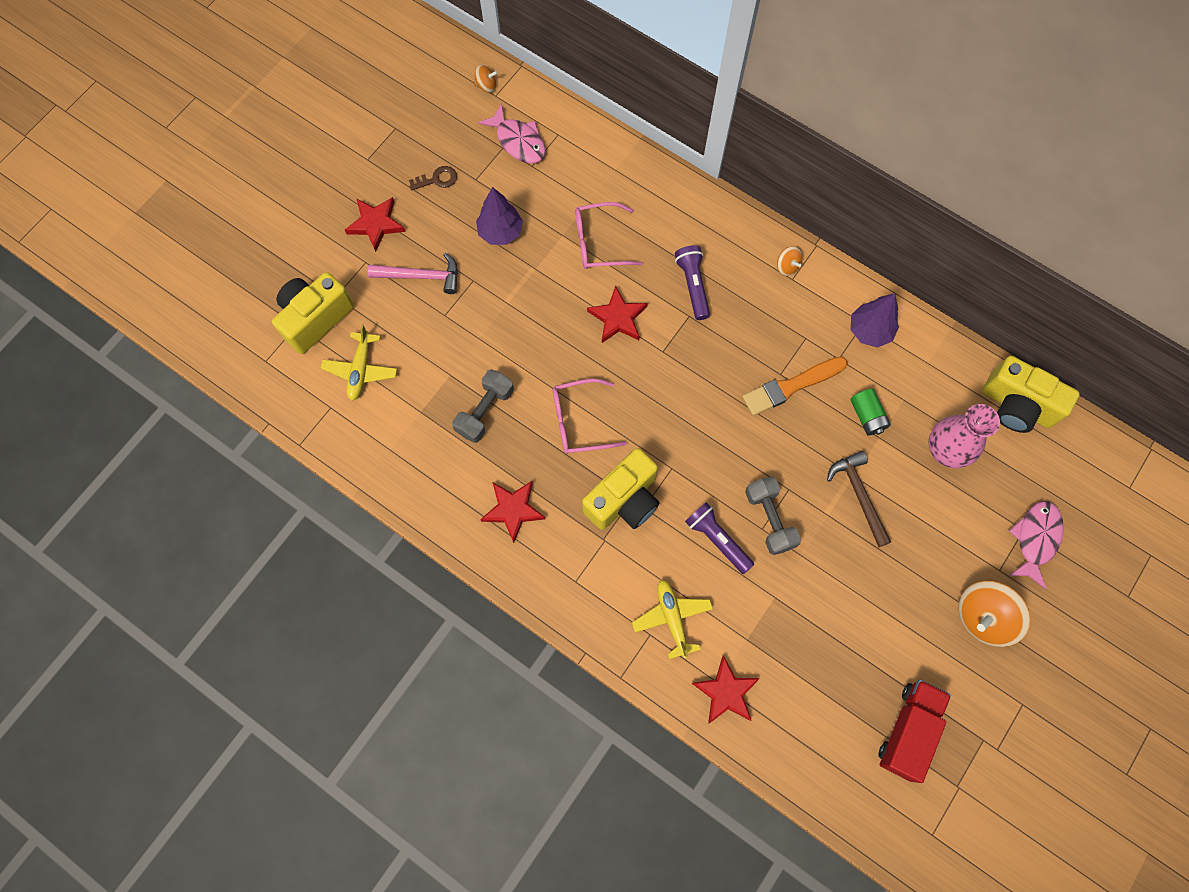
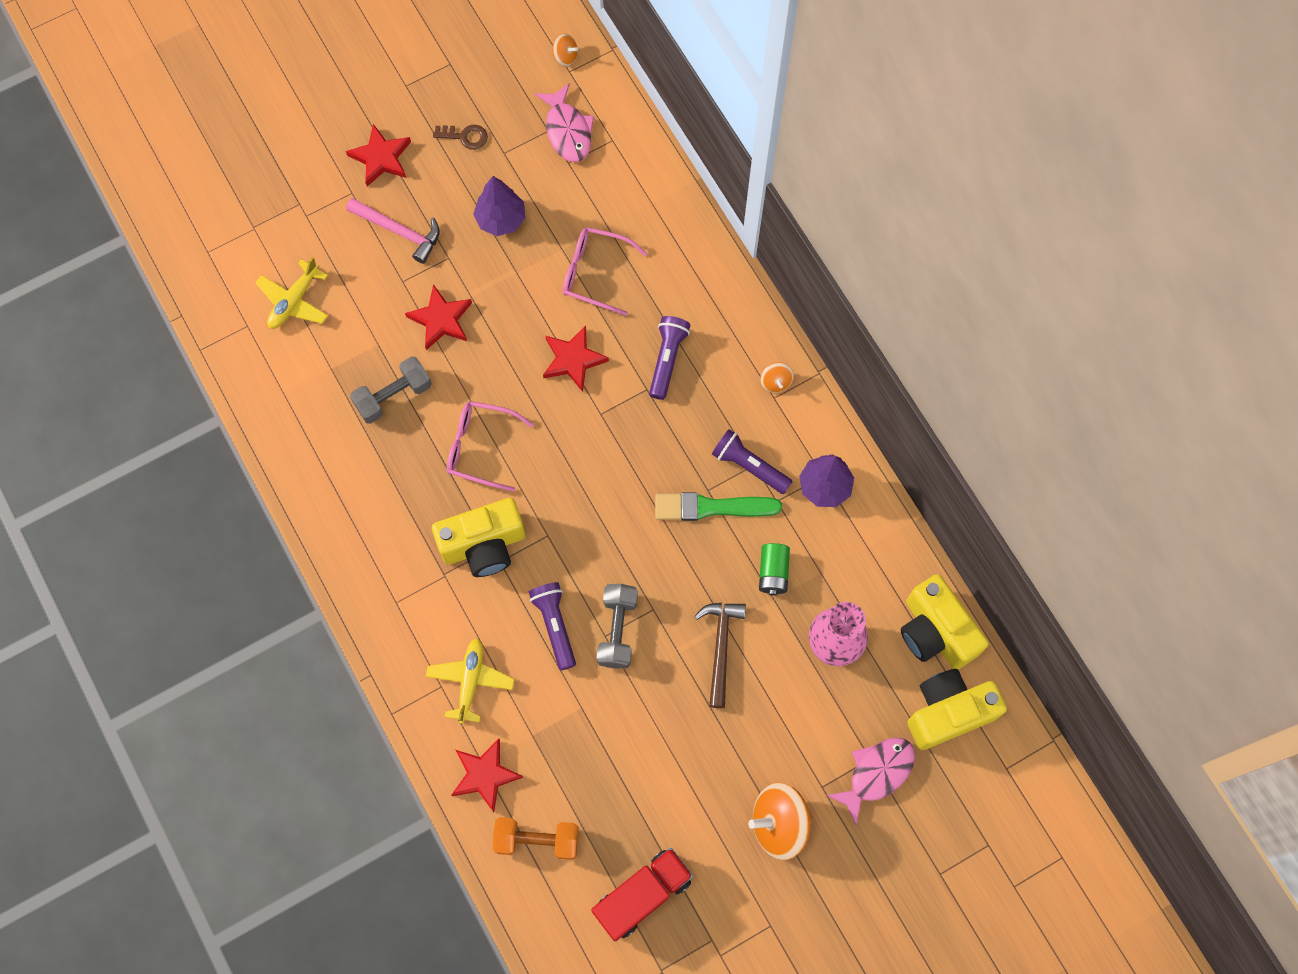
camera: 25 degrees right, 0 degrees up
yellow camera [272,272,354,354] -> yellow camera moved to [907,669,1007,750]
red star [480,481,546,543] -> red star moved to [405,284,472,350]
orange brush [742,356,848,416] -> green brush [655,492,782,521]
none -> orange dumbbell [492,817,579,860]
none -> purple flashlight [712,429,793,494]

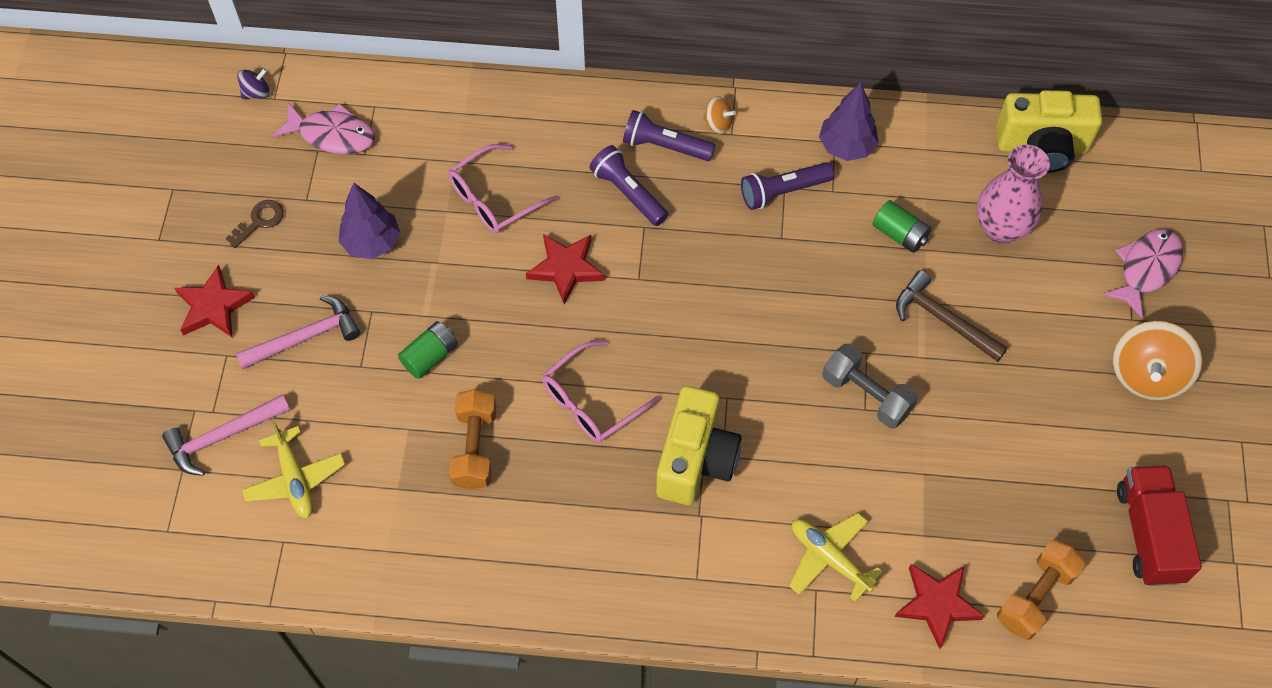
camera: 55 degrees left, 10 degrees down
grey dumbbell [350,356,432,424] -> orange dumbbell [449,389,496,490]
red star [405,284,472,350] -> green battery [398,321,458,379]
purple flashlight [529,582,576,670] -> purple flashlight moved to [623,110,716,161]
orange spinning top [552,33,578,67] -> purple spinning top [237,68,270,99]
green brush [655,492,782,521] -> none
pink fish [827,738,915,826] -> pink fish turned 45 degrees clockwise [1102,229,1183,319]
yellow camera [907,669,1007,750] -> none
none -> pink hammer [162,394,290,476]

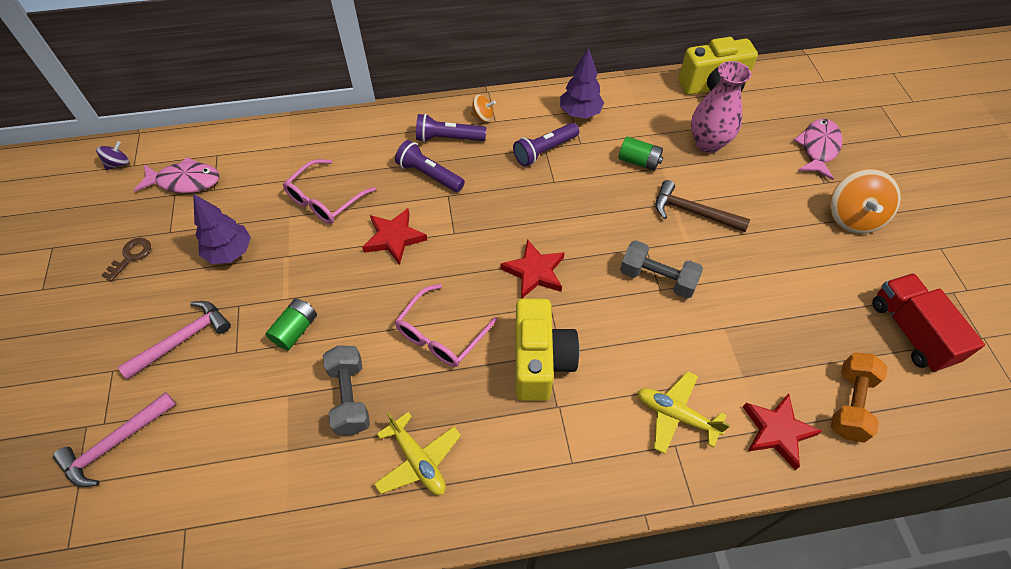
camera: 15 degrees left, 5 degrees down
red star [174,265,255,337] -> red star moved to [501,239,565,299]
yellow plane [242,421,345,518] -> yellow plane moved to [374,412,461,495]
orange dumbbell [449,389,496,490] -> grey dumbbell [323,345,370,435]

